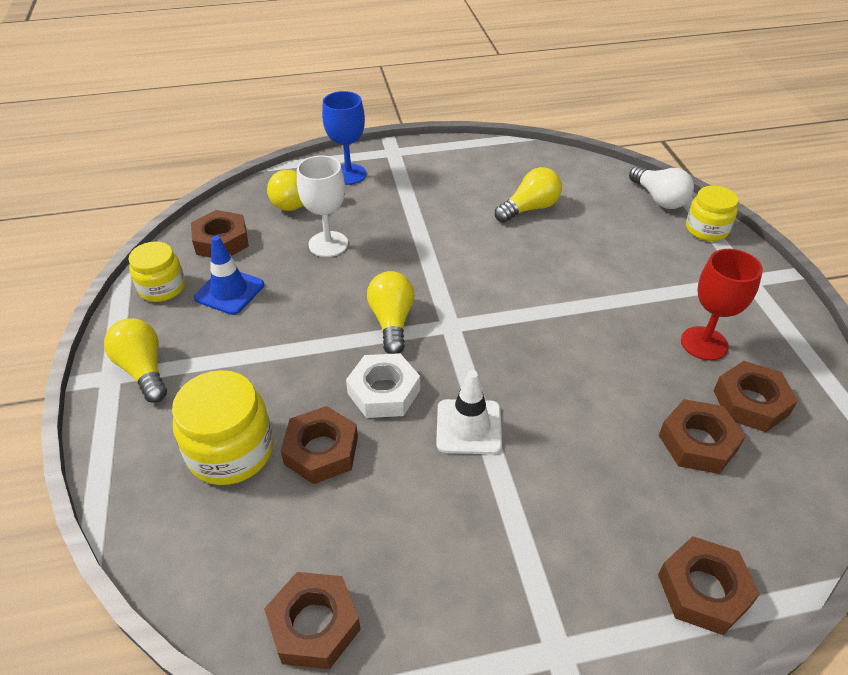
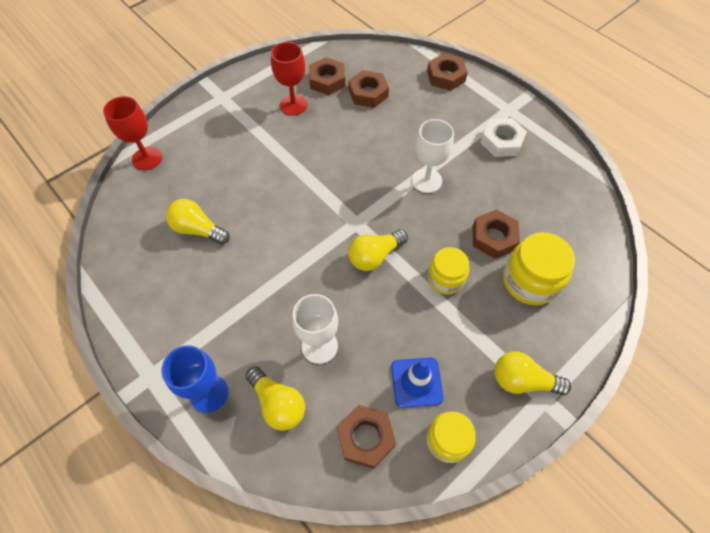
camera: 120 degrees left, 15 degrees up
yellow light bulb [104,318,167,403] -> yellow light bulb turned 75 degrees clockwise [494,351,571,395]
brown nut [264,572,361,669] -> none
white nut [346,353,420,418] -> white nut moved to [480,118,527,157]
white traffic cone [436,370,502,454] -> white goblet [412,119,454,193]
white light bulb [629,166,694,209] -> red goblet [103,96,162,170]
yellow jar [686,186,739,241] -> yellow jar moved to [428,247,469,295]

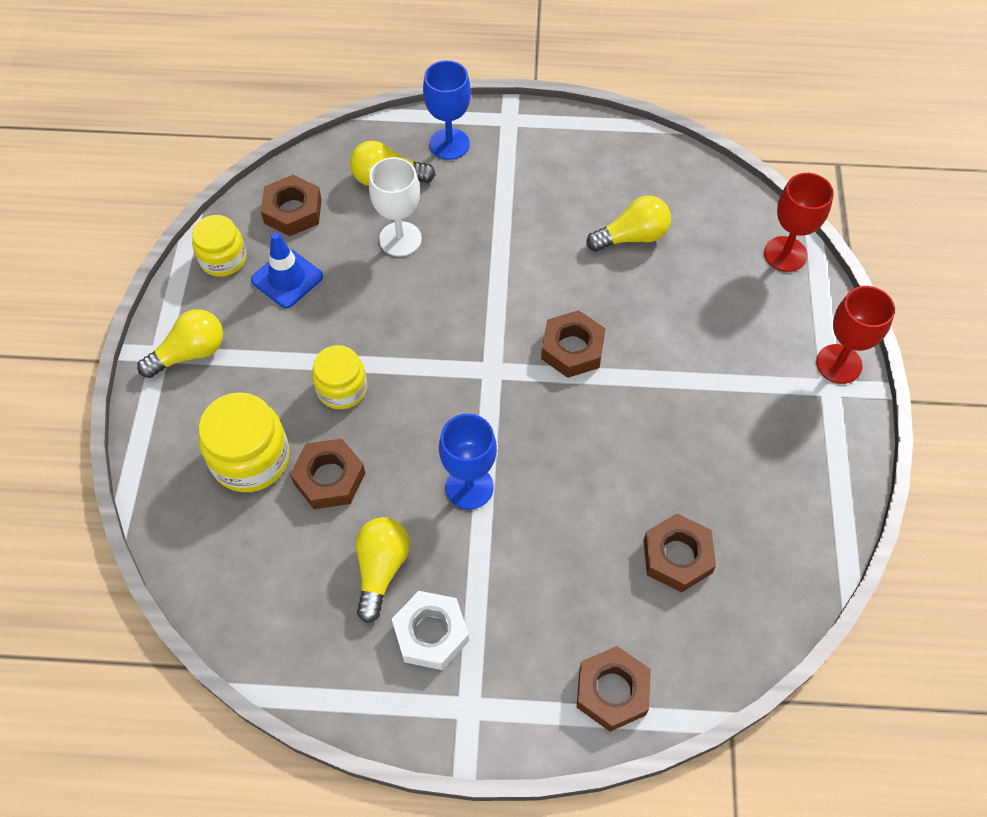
camera: 135 degrees right, 0 degrees up
red goblet [271,42,308,115] -> red goblet moved to [816,286,895,384]
brown nut [309,57,345,95] -> brown nut moved to [541,310,606,378]
yellow light bulb [348,230,408,271] -> yellow light bulb moved to [355,517,410,623]
white goblet [412,119,454,193] -> blue goblet [439,414,497,509]

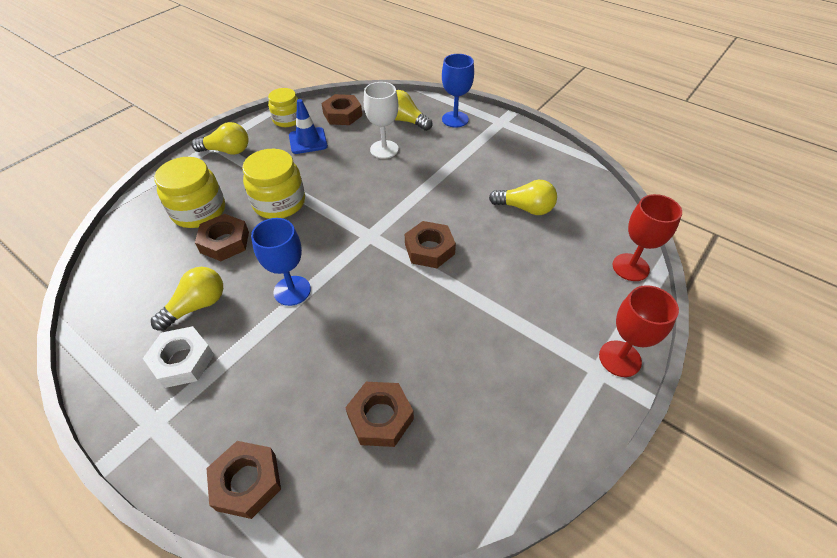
camera: 35 degrees right, 10 degrees down
yellow jar [312,345,367,409] -> yellow jar [242,149,305,219], size x1.51

